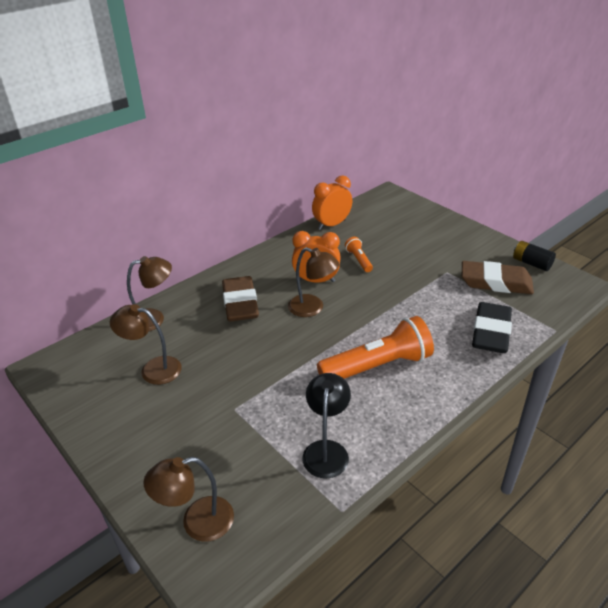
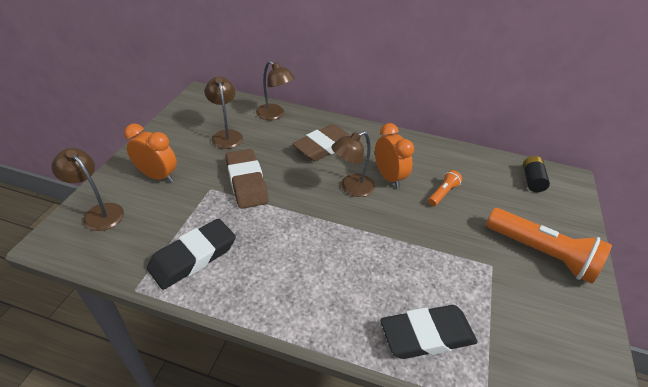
camera: 55 degrees right, 5 degrees up
brown lamp [288,247,339,317] -> brown lamp turned 60 degrees clockwise [332,131,375,197]
black lamp [302,373,351,478] -> black eraser [147,218,236,290]
orange clock [312,176,352,230] -> orange clock moved to [124,124,177,182]
orange flashlight [317,316,434,379] -> orange flashlight moved to [486,208,612,284]
brown eraser [462,261,534,294] -> brown eraser moved to [225,149,268,209]
black battery [513,241,556,271] -> black battery moved to [523,156,550,192]

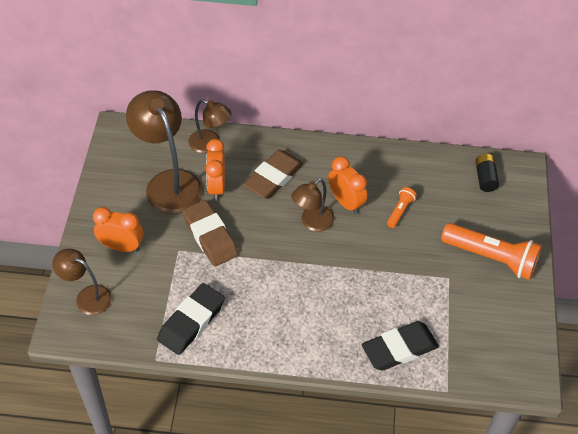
camera: 10 degrees left, 10 degrees up
brown lamp [205,77,243,149] -> brown lamp [126,90,203,214], size x1.73
none -> orange clock [205,139,225,201]

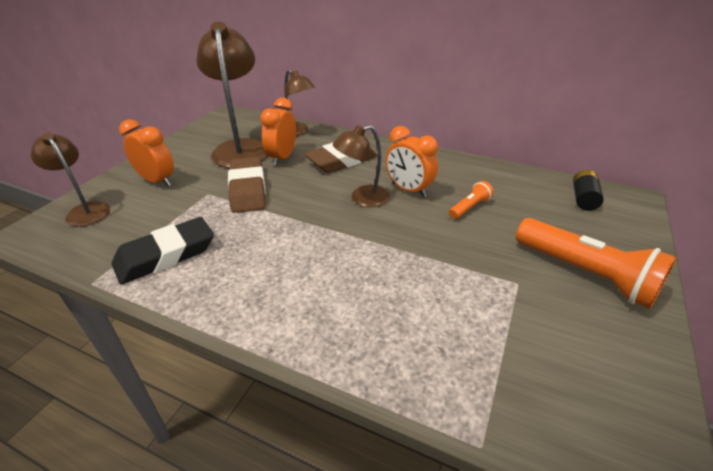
camera: 20 degrees right, 15 degrees down
orange clock [328,156,367,214] -> orange clock turned 150 degrees clockwise [385,126,438,197]
black eraser [362,321,439,371] -> none

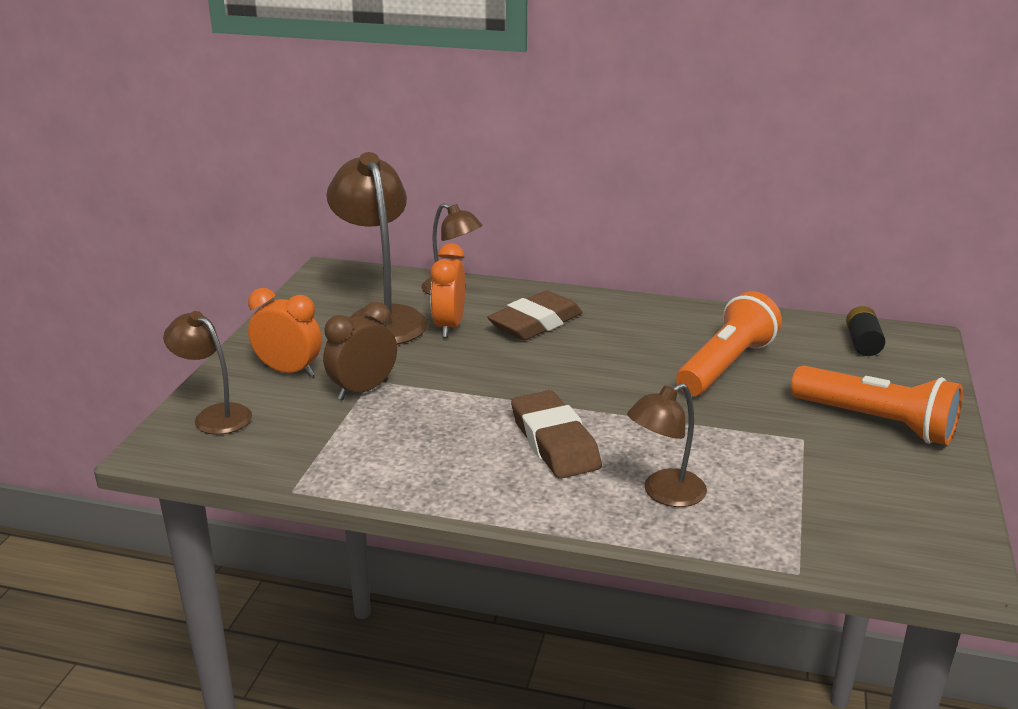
camera: 10 degrees left, 10 degrees down
black eraser [112,217,214,285] -> none
brown eraser [228,157,266,213] -> brown eraser moved to [511,390,602,479]
brown lamp [333,125,390,207] -> brown lamp moved to [627,383,707,507]
orange clock [385,126,438,197] -> none
orange flashlight [449,181,494,219] -> orange flashlight [676,291,782,396], size x2.11
none -> brown clock [323,302,397,400]

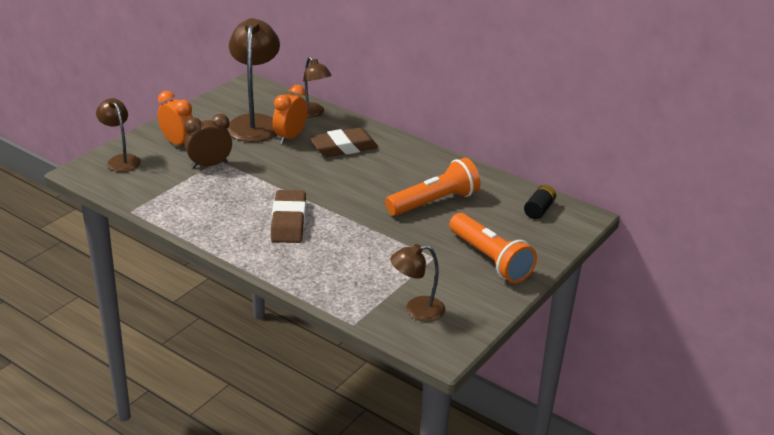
camera: 20 degrees right, 5 degrees up
brown lamp [627,383,707,507] -> brown lamp moved to [390,244,446,322]

